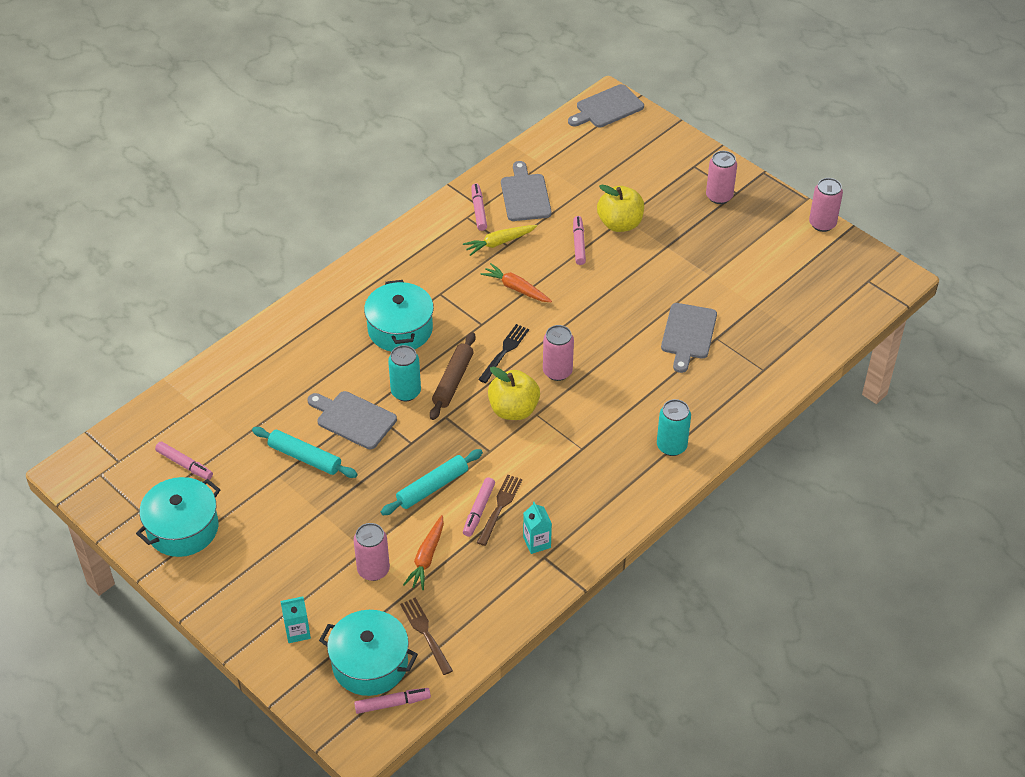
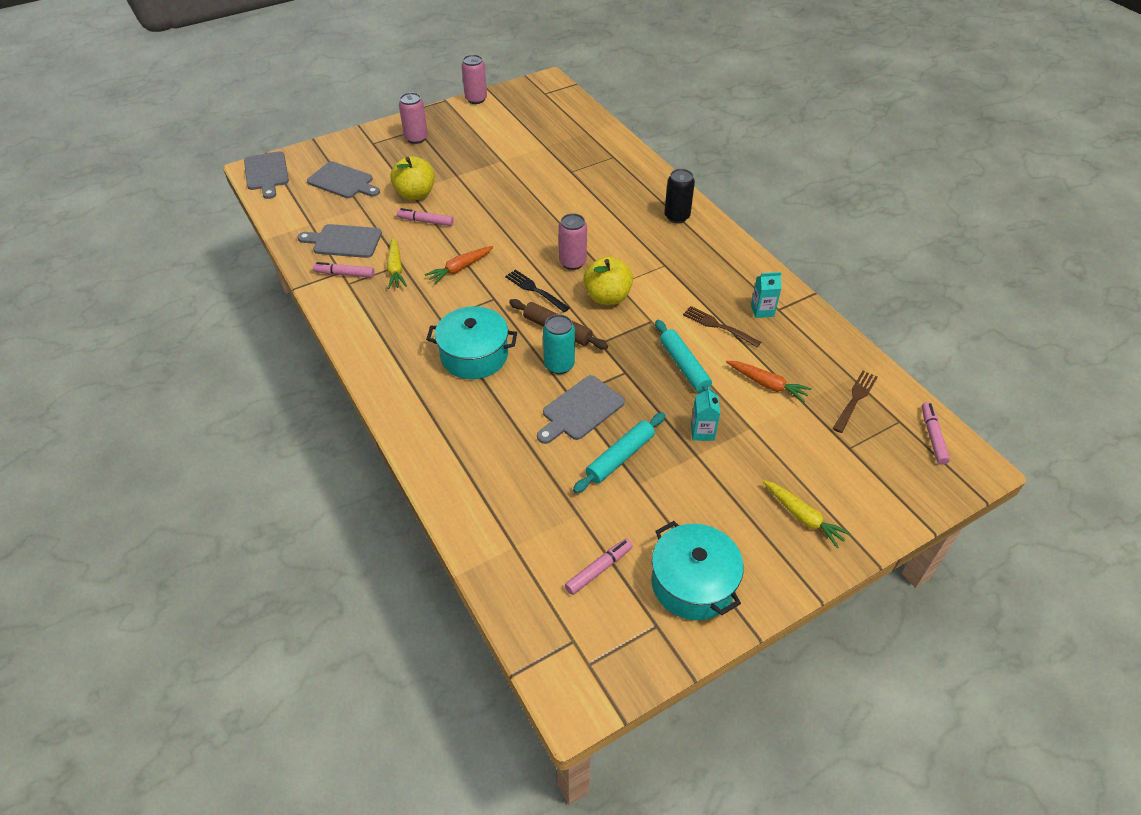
camera: 75 degrees left, 0 degrees up
turquoise carton [280,596,311,643] -> turquoise carton moved to [691,387,720,441]
turquoise pot [319,610,418,696] -> none
pink can [353,523,390,581] -> none
brown fork [400,598,453,675] -> brown fork turned 135 degrees clockwise [832,371,877,433]
pink marker [463,477,495,537] -> none
turquoise can [657,399,691,456] -> black can [664,169,695,223]
grey cutting board [661,303,717,373] -> grey cutting board moved to [307,161,380,198]
none -> yellow carrot [762,480,851,549]

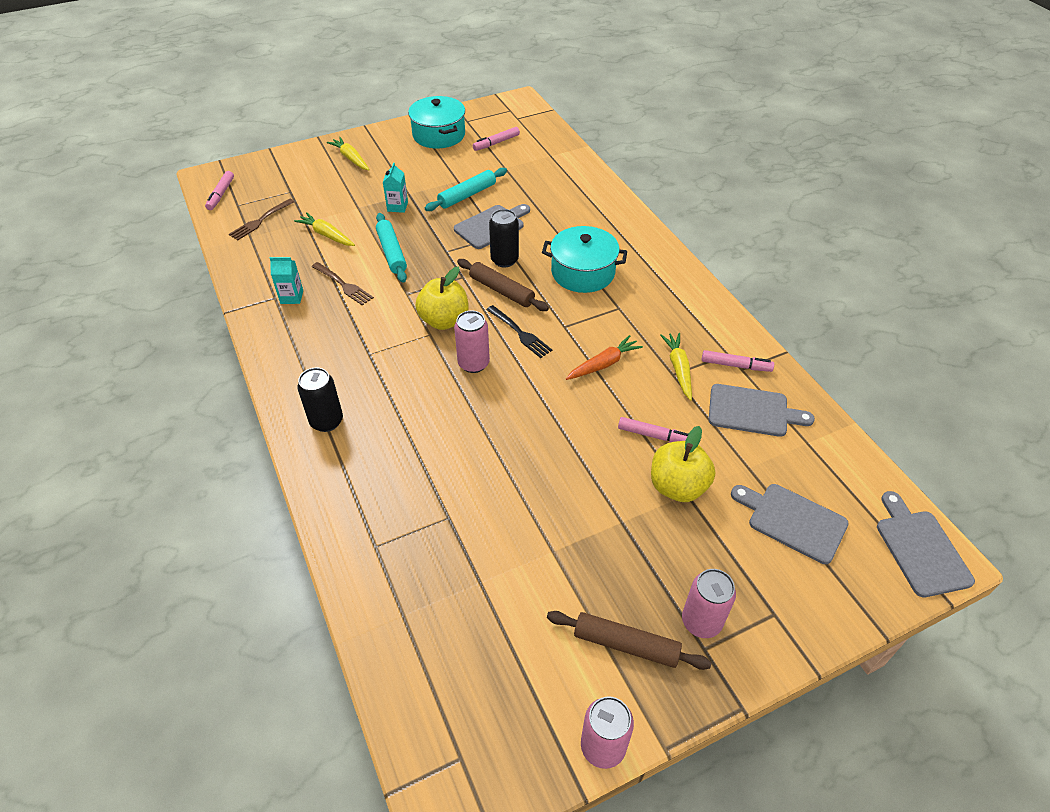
camera: 175 degrees left, 0 degrees up
turquoise can [543,314,575,374] -> black can [489,209,519,267]
orange carrot [726,361,812,402] -> yellow carrot [294,212,355,246]
none -> brown rolling pin [547,611,712,670]

